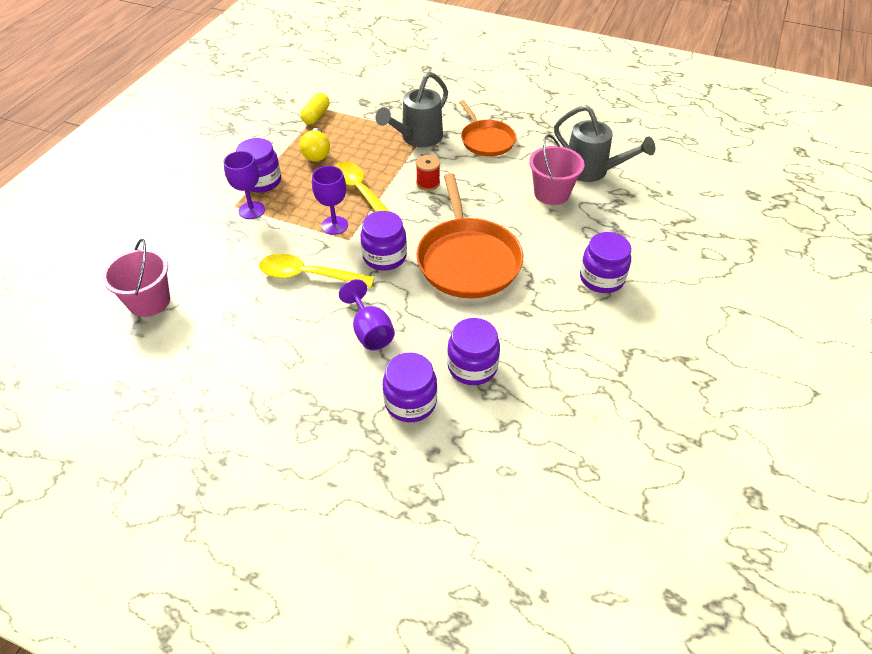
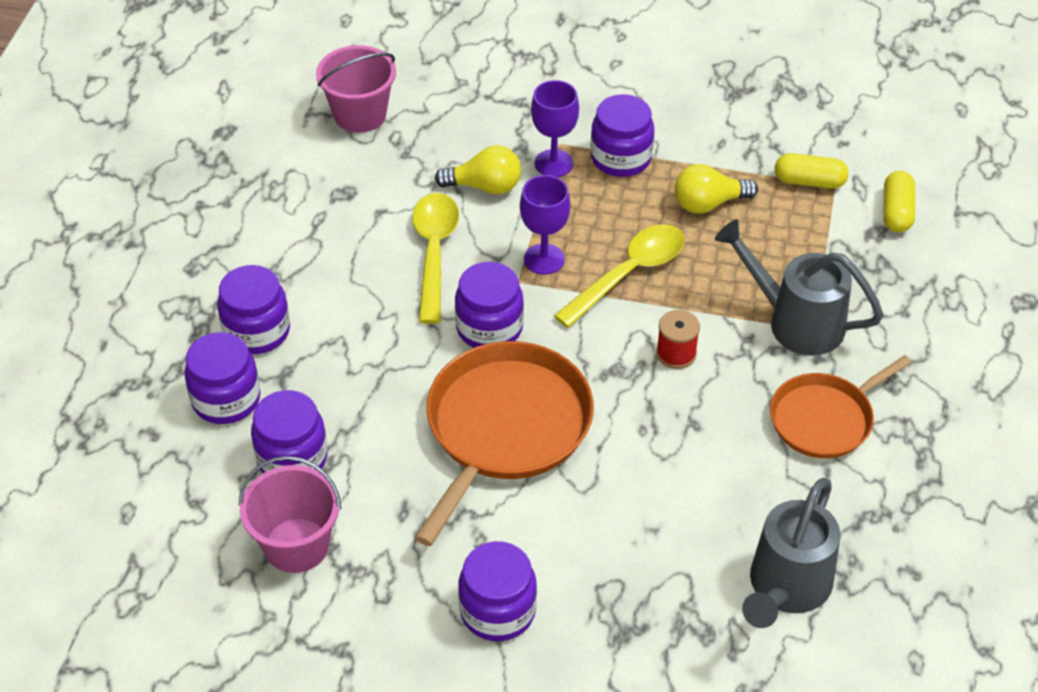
camera: 80 degrees right, 0 degrees up
purple goblet [339,279,395,350] -> none
orange pan [417,173,523,299] -> orange pan turned 135 degrees clockwise [415,341,594,546]
pink bucket [529,134,584,205] -> pink bucket moved to [239,456,341,573]
none -> purple jar [217,265,290,354]
none -> yellow light bulb [435,145,521,194]
none -> yellow capsule [883,171,915,232]

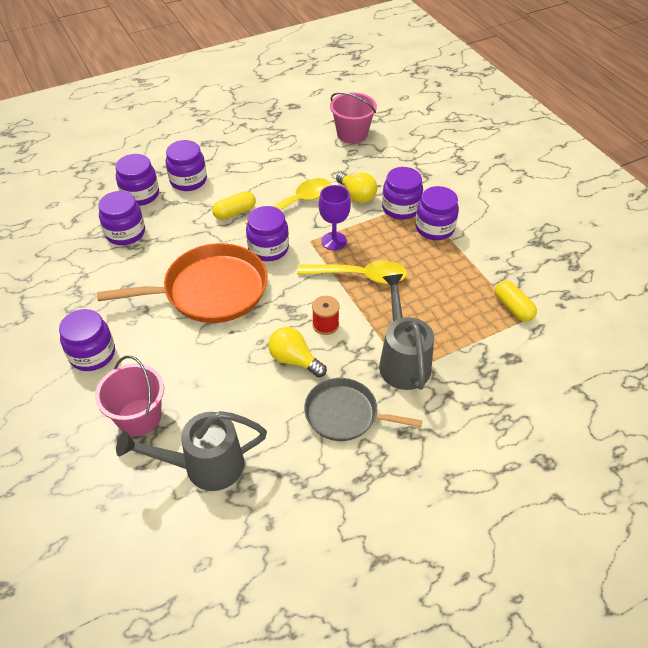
camera: 50 degrees right, 0 degrees up
pink bucket [239,456,341,573] -> pink bucket moved to [95,356,164,436]
purple goblet [531,80,579,177] -> purple jar [382,167,423,220]
yellow light bulb [674,164,758,213] -> yellow light bulb moved to [268,327,327,377]
orange pan [770,355,912,458] -> grey pan [304,378,422,441]
yellow capsule [883,171,915,232] -> yellow capsule moved to [212,191,256,220]

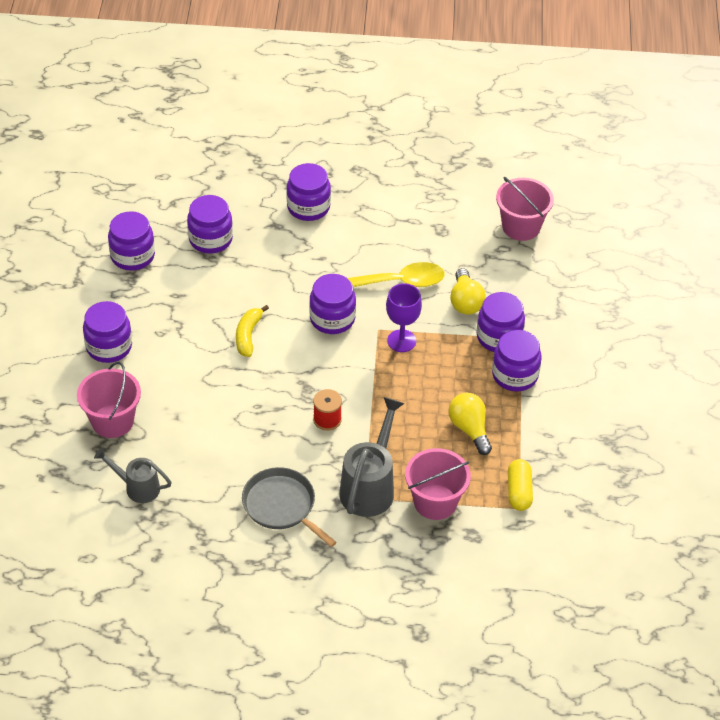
camera: 30 degrees right, 0 degrees up
orange pan [97,243,268,323] -> yellow banana [236,305,269,357]
purple jar [115,154,159,206] -> purple jar moved to [108,211,155,271]
grey watering can [116,411,267,491] -> grey watering can [94,448,172,503], size x0.61
yellow capsule [212,191,256,220] -> none
yellow light bulb [268,327,327,377] -> yellow light bulb moved to [448,393,492,455]
yellow spoon [297,261,407,284] -> none
none -> pink bucket [405,448,471,520]

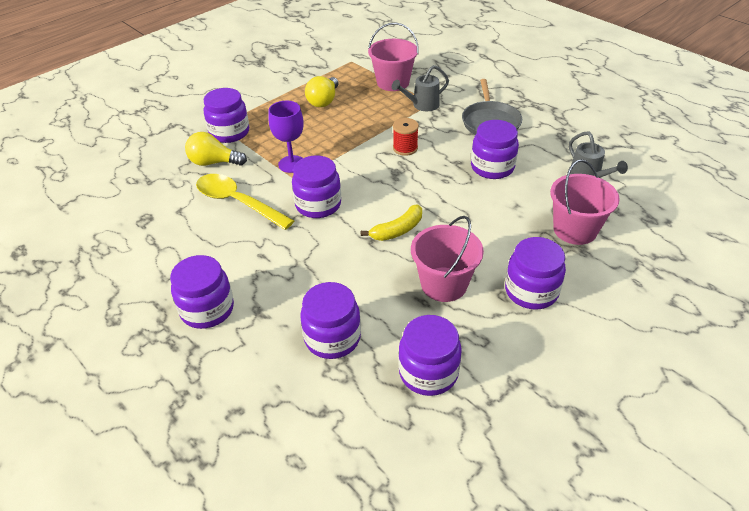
camera: 135 degrees left, 5 degrees down
grey watering can [339,397,405,517] -> grey watering can [392,65,449,111], size x0.61
yellow light bulb [450,268,486,315] -> yellow light bulb turned 120 degrees counterclockwise [185,132,247,166]
purple jar [492,330,541,392] -> purple jar moved to [471,120,519,179]
pink bucket [496,177,554,241] -> pink bucket moved to [411,216,484,302]
yellow capsule [508,459,533,511] -> none

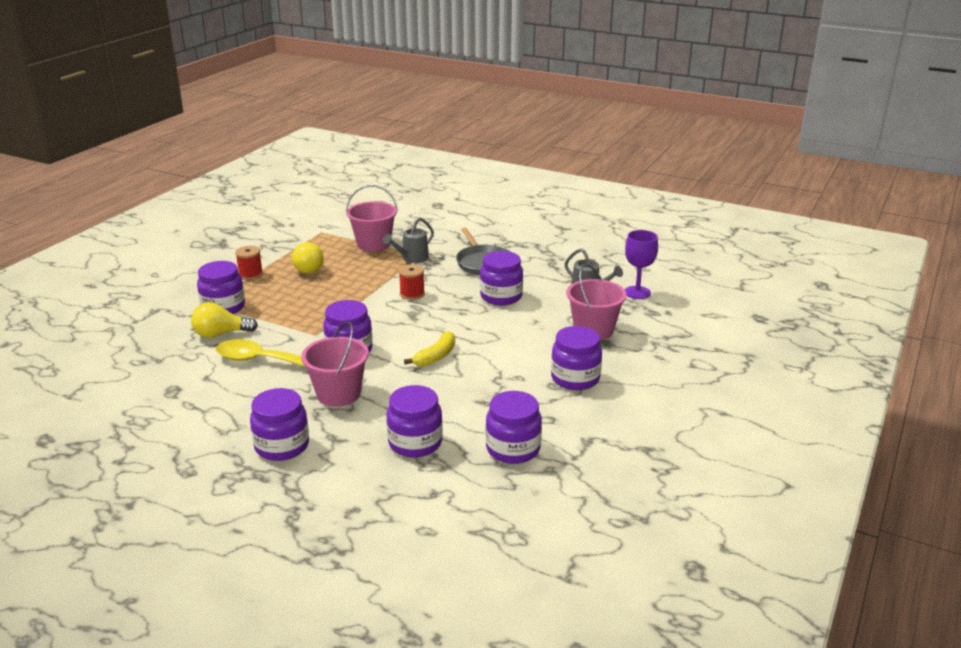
camera: 20 degrees left, 15 degrees down
purple goblet [268,101,304,173] -> purple goblet moved to [625,230,658,299]
pink bucket [411,216,484,302] -> pink bucket moved to [301,321,369,407]
none -> red spool [235,246,263,280]

